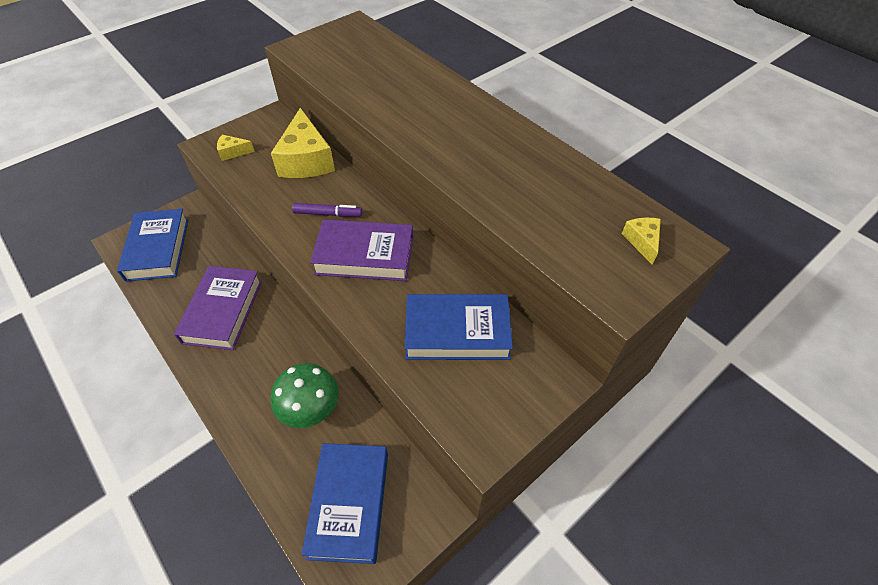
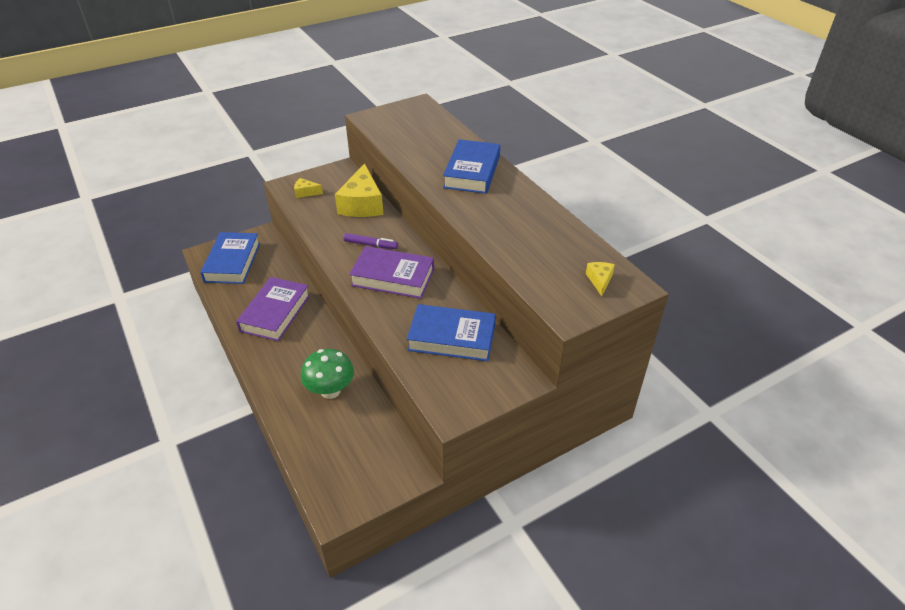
camera: 10 degrees right, 10 degrees down
blue book [301,443,388,564] -> blue book moved to [443,139,500,194]

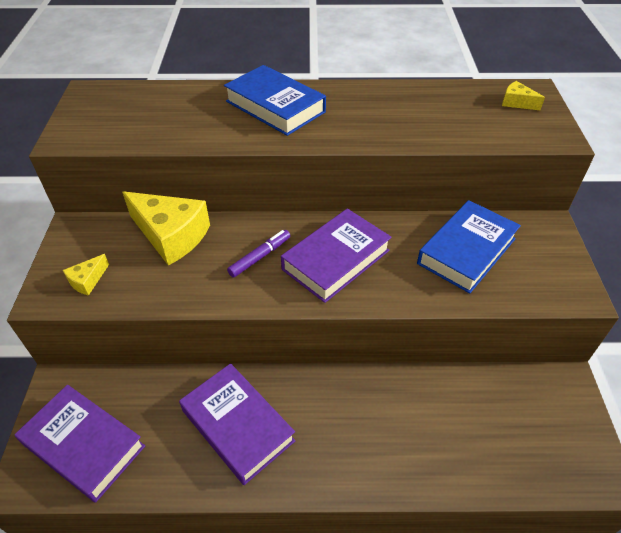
camera: 60 degrees left, 5 degrees up
blue book [200,232,260,284] -> purple book [15,385,145,502]
green mushroom [301,349,354,399] -> none

